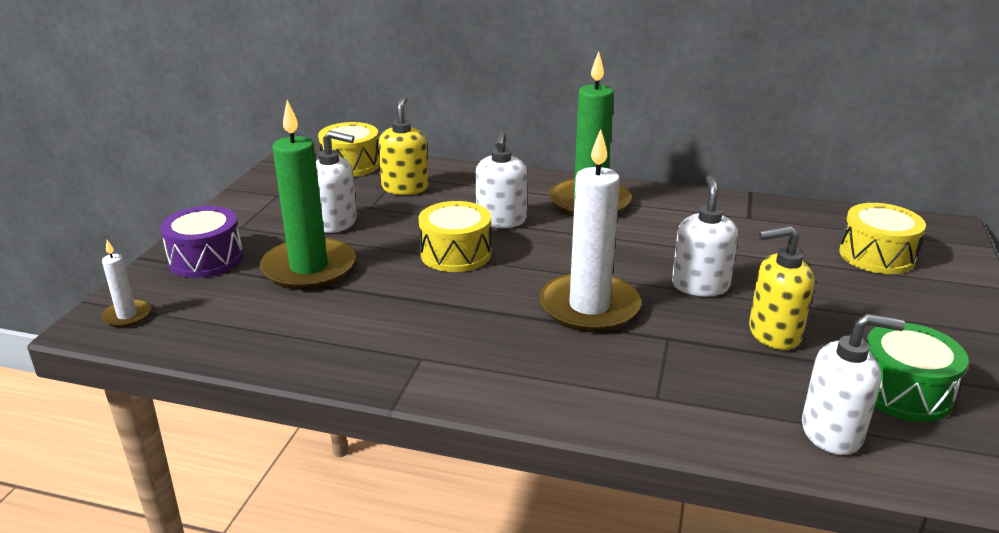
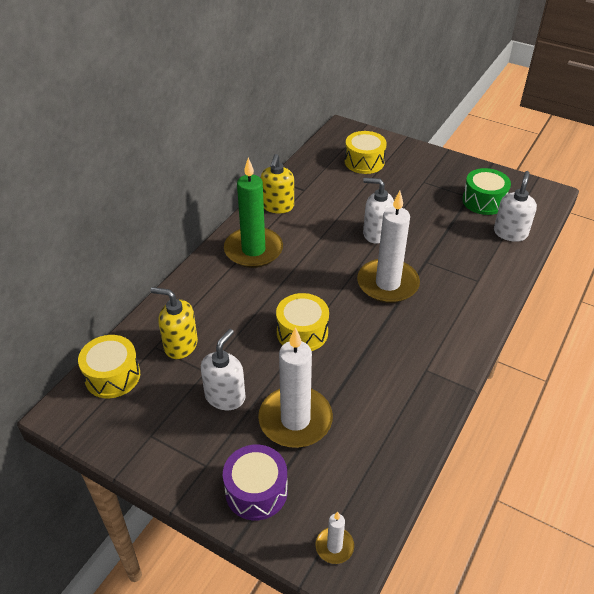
camera: 75 degrees left, 15 degrees up
green candle [260,100,356,290] -> white candle [258,327,333,448]
white soap dispenser [476,130,528,228] -> none
yellow soap dispenser [749,226,814,350] -> yellow soap dispenser moved to [261,154,294,214]

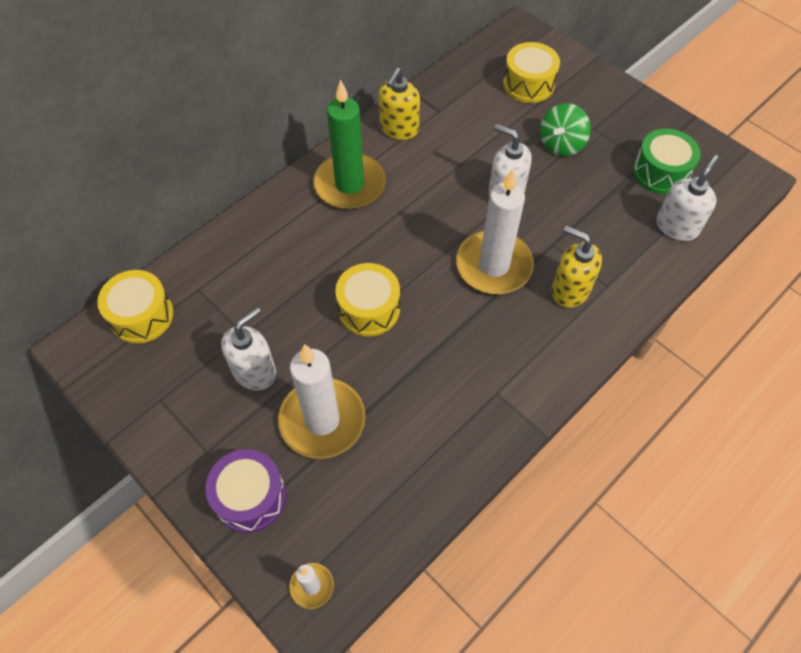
camera: 15 degrees right, 15 degrees up
yellow soap dispenser [151,287,198,359] -> yellow soap dispenser moved to [552,226,602,308]
none -> green spinning top [540,103,591,156]

